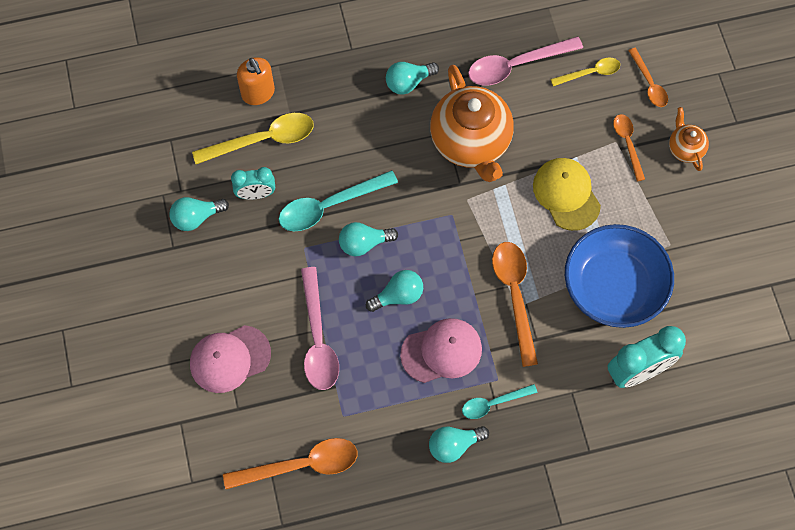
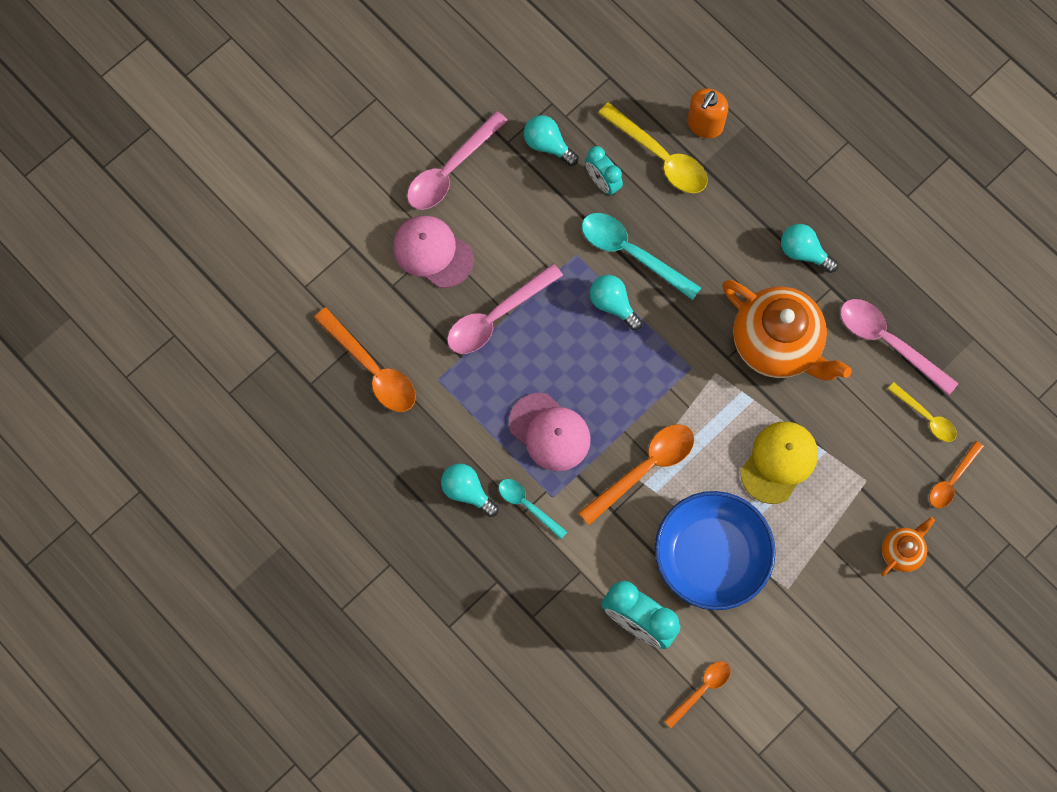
camera: 60 degrees right, 5 degrees up
turquoise light bulb [366,270,423,312] -> none
orange teapot [430,65,514,182] -> orange teapot turned 90 degrees counterclockwise [722,280,852,381]
orange spoon [613,114,645,181] -> orange spoon moved to [664,661,731,728]
none -> pink spoon [407,111,508,210]

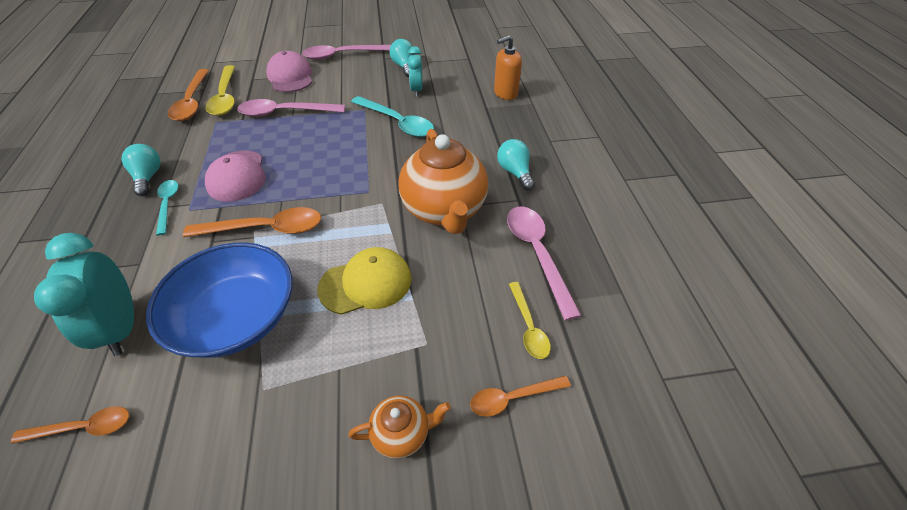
camera: 35 degrees right, 25 degrees down
turquoise spoon [582,213,701,300] -> turquoise spoon turned 150 degrees clockwise [351,96,434,137]
turquoise light bulb [590,275,642,330] -> none
yellow spoon [598,102,708,193] -> yellow spoon moved to [206,65,235,116]

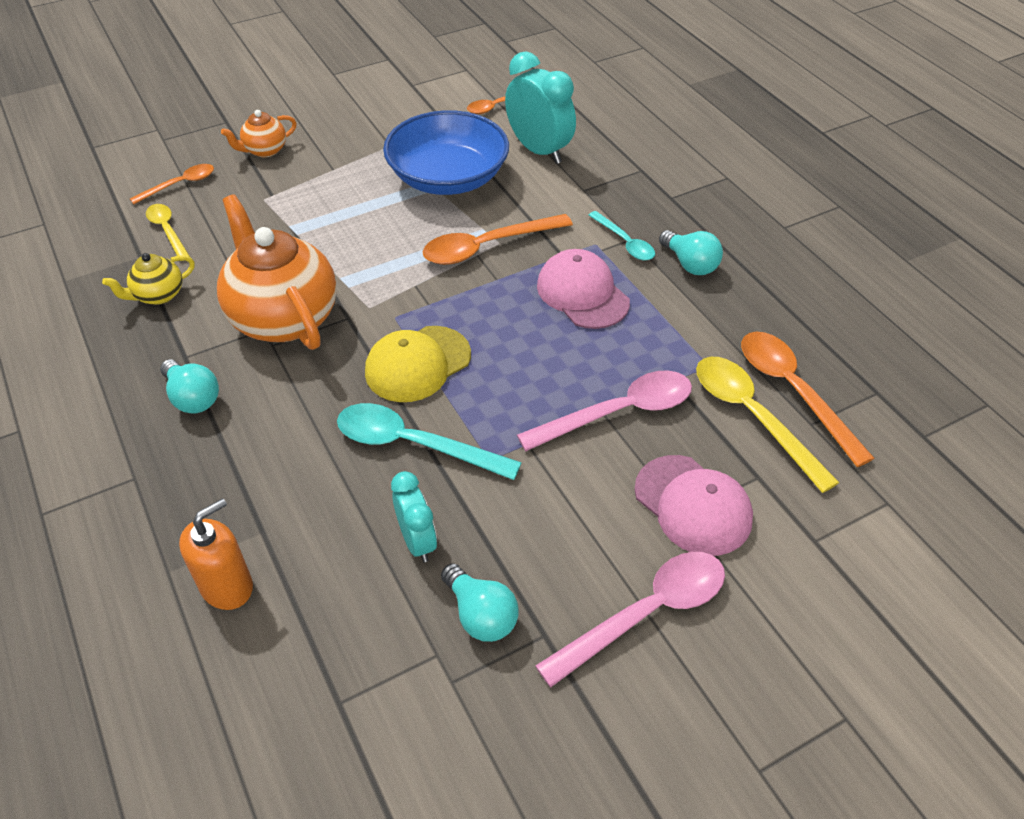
camera: 160 degrees right, 0 degrees up
yellow cap [317,247,412,315] -> yellow cap moved to [365,326,471,402]
pink spoon [507,207,582,321] -> yellow teapot [102,253,195,305]

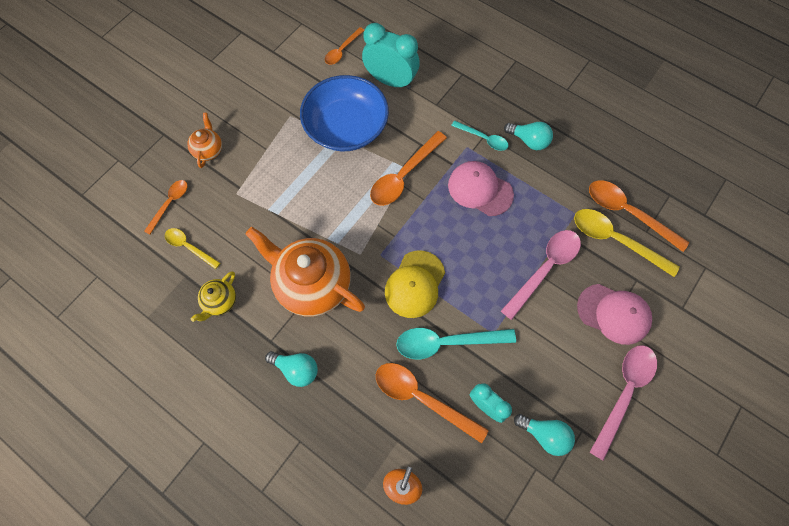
camera: 25 degrees left, 20 degrees up
orange teapot [221,110,297,157] -> orange teapot turned 150 degrees clockwise [187,113,222,168]
none -> orange spoon [376,363,489,444]

